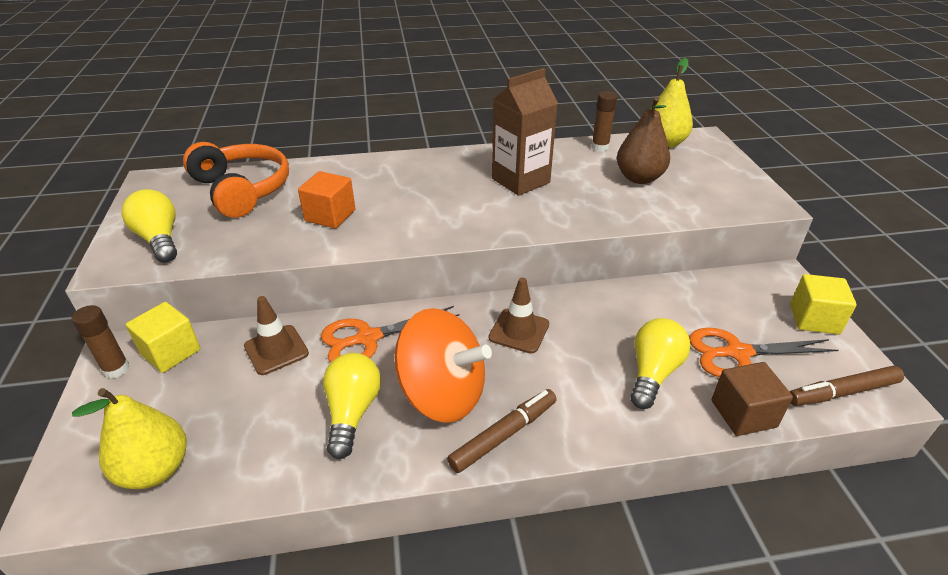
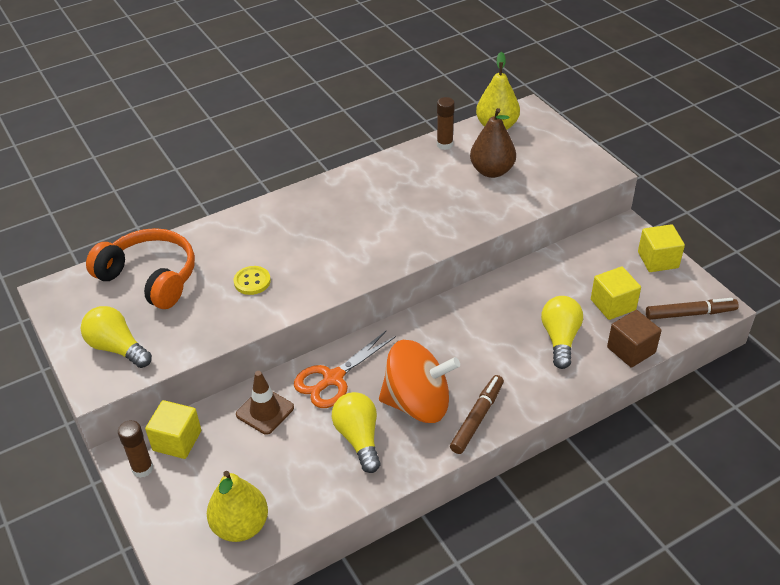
camera: 20 degrees left, 5 degrees up
orange cube [298,171,355,228] -> yellow button [233,266,271,295]
brown traffic cone [489,278,549,354] -> none
brown carton [492,68,558,196] -> none
orange scissors [689,328,838,377] -> yellow cube [591,267,641,320]
brown marker [789,365,904,406] -> brown marker turned 150 degrees counterclockwise [646,298,739,320]

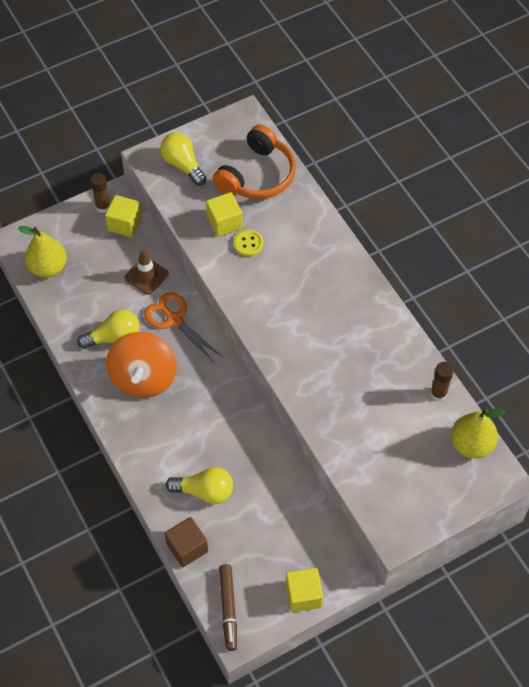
camera: 90 degrees right, 15 degrees up
yellow light bulb [81,306,152,368] -> yellow light bulb turned 75 degrees counterclockwise [160,133,207,186]
brown marker [450,375,504,454] -> none
brown pear [470,108,516,178] -> none
yellow cube [591,267,641,320] -> yellow cube moved to [206,192,243,237]

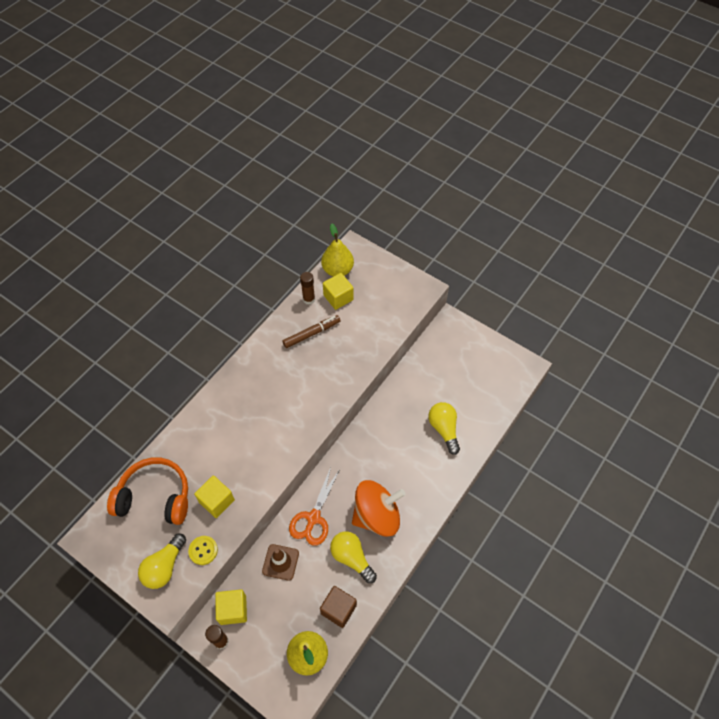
camera: 115 degrees left, 0 degrees up
brown cube [164,517,208,567] -> brown cube moved to [320,586,357,628]
brown marker [219,564,237,651] -> brown marker moved to [282,315,340,348]
yellow button [234,229,264,256] -> yellow button moved to [188,536,218,565]
yellow cube [286,568,323,612] -> yellow cube moved to [323,273,354,310]

